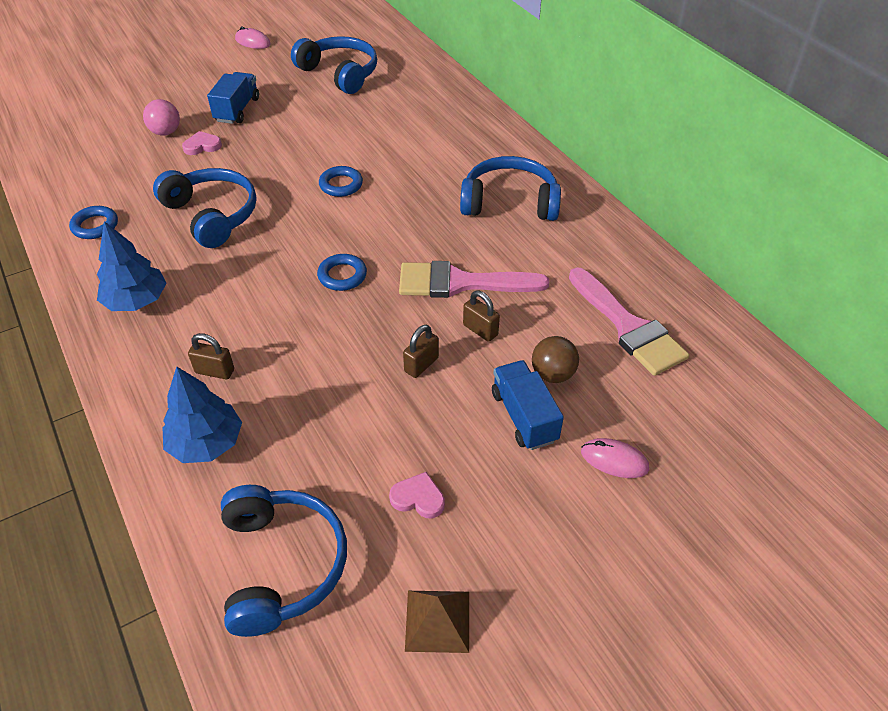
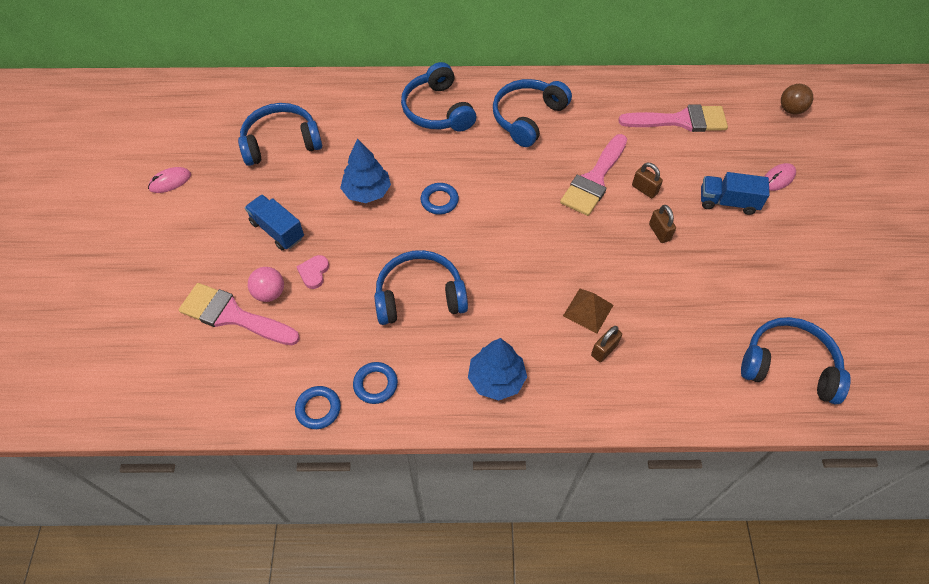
camera: 60 degrees left, 10 degrees up
blue tree [163,366,242,463] -> blue tree moved to [340,139,391,203]
blue ring [317,254,367,291] -> blue ring moved to [295,386,341,429]
pink heart [389,472,445,518] -> none
brown pyramid [405,591,469,653] -> brown pyramid moved to [563,289,613,333]
brown padlock [463,291,500,342] -> brown padlock turned 60 degrees clockwise [632,163,663,199]
brown ball [532,336,579,383] -> brown ball moved to [781,84,813,115]
none -> pink brush [178,283,300,345]
none -> blue headphones [401,62,476,132]

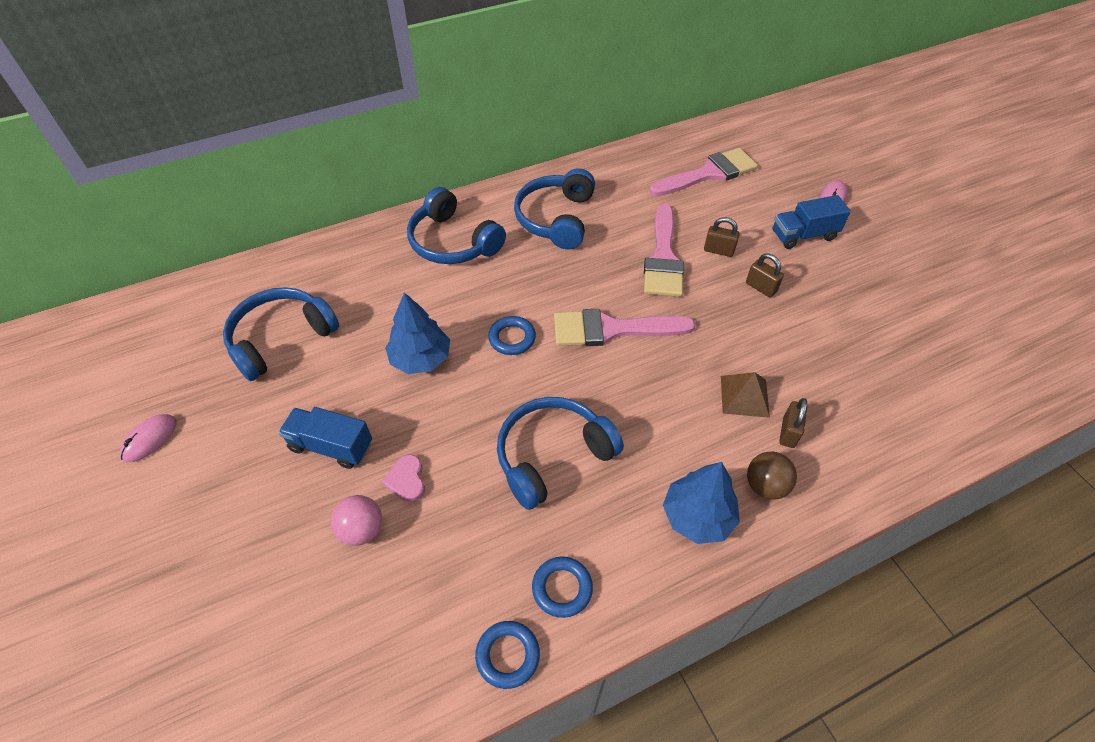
camera: 25 degrees left, 5 degrees down
pink brush [178,283,300,345] -> pink brush moved to [554,309,695,346]
blue headphones [741,317,851,404] -> none
brown ball [781,84,813,115] -> brown ball moved to [747,452,797,499]

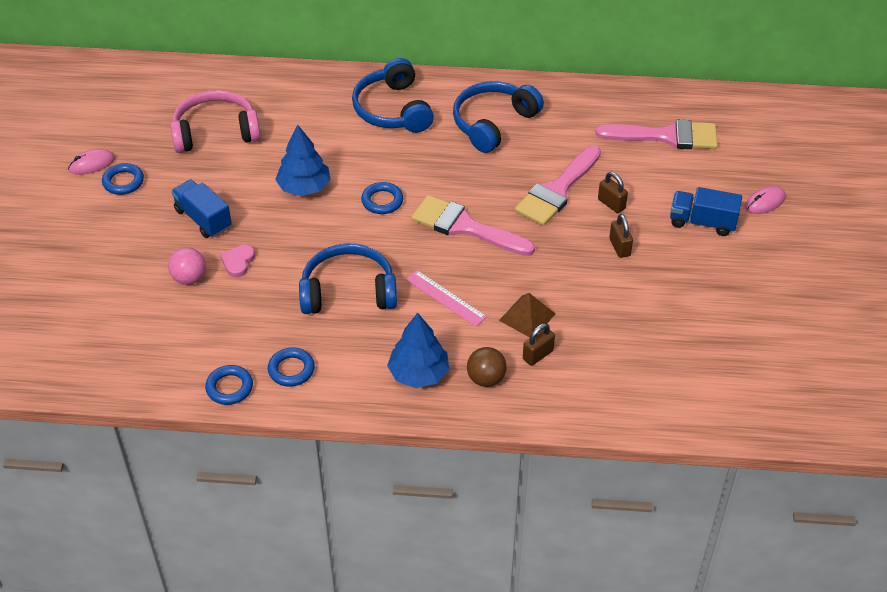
camera: 30 degrees right, 5 degrees down
blue headphones [223,287,339,381] -> pink headphones [170,90,261,153]
none -> blue ring [102,163,144,195]
none -> pink ruler [406,270,487,326]

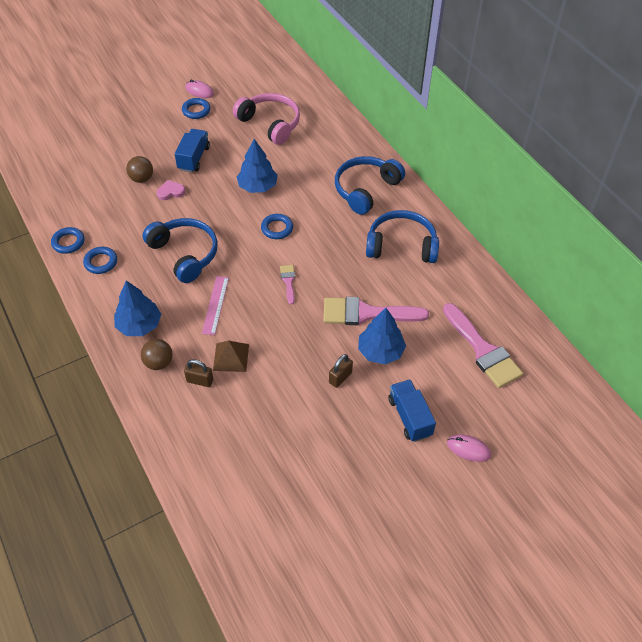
camera: 55 degrees right, 5 degrees up
pink ball [168,247,206,285] -> brown ball [126,156,153,183]
pink brush [411,195,535,256] -> pink brush [280,265,295,304], size x0.48
brown padlock [598,172,628,213] -> blue tree [358,308,406,364]

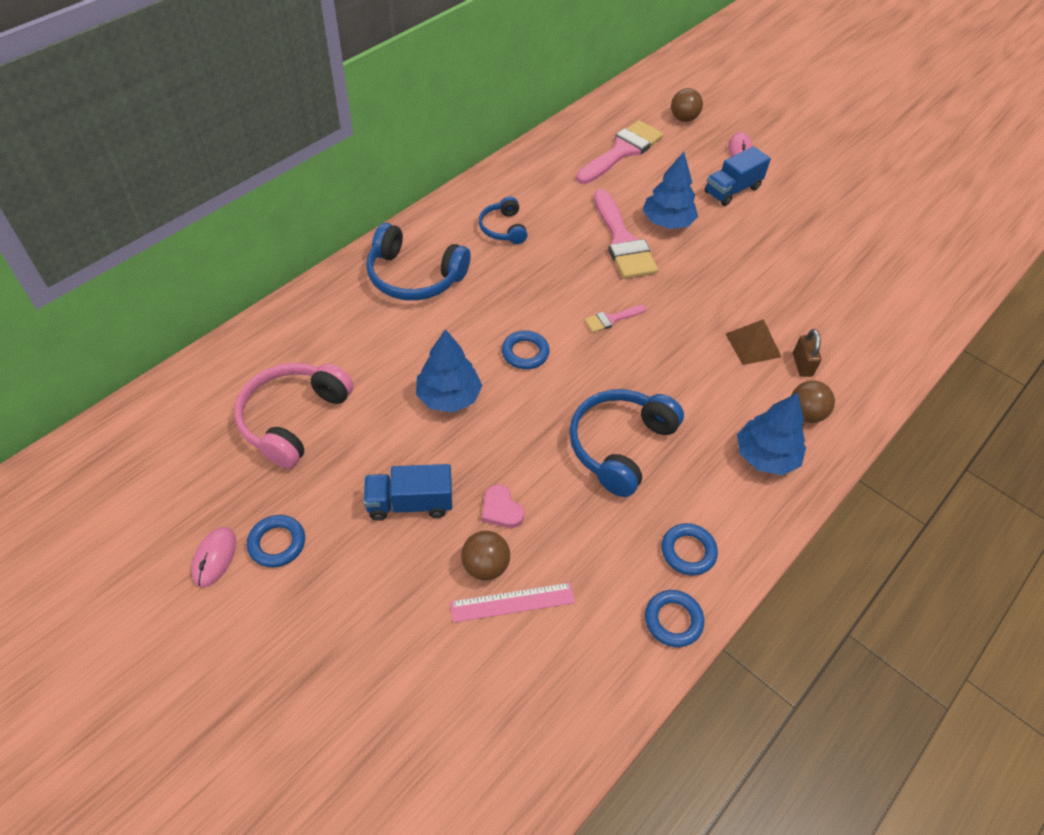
camera: 110 degrees left, 0 degrees up
pink ruler [202,276,229,335] -> pink ruler moved to [450,583,575,623]
brown padlock [329,354,353,388] -> none
blue headphones [366,210,439,263] -> blue headphones [479,197,527,244], size x0.57
none -> brown ball [671,88,703,122]

